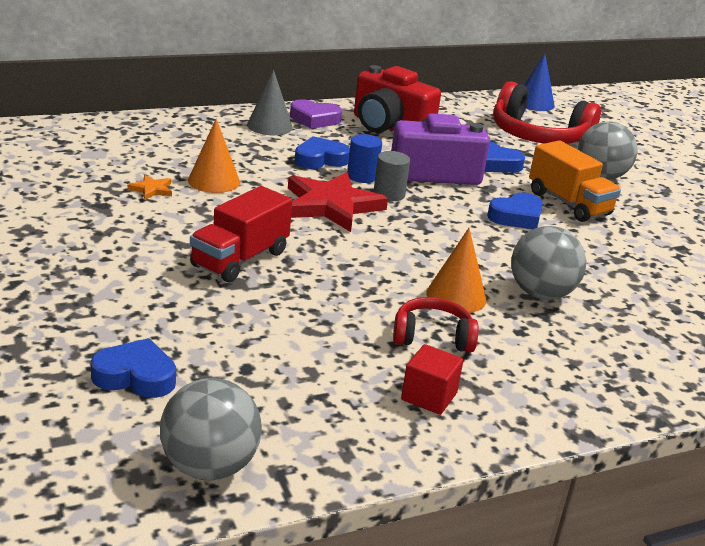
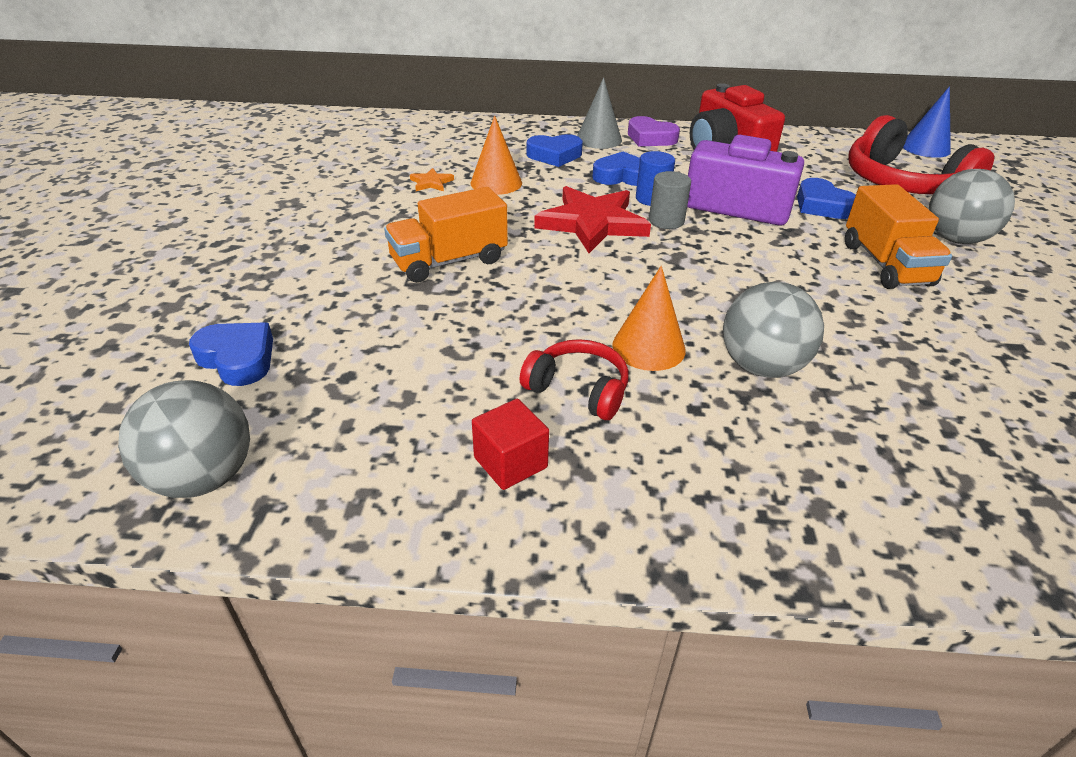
camera: 30 degrees right, 10 degrees up
red truck [190,186,292,282] -> orange truck [384,187,508,283]
blue heart [487,192,543,229] -> blue heart moved to [526,134,583,167]

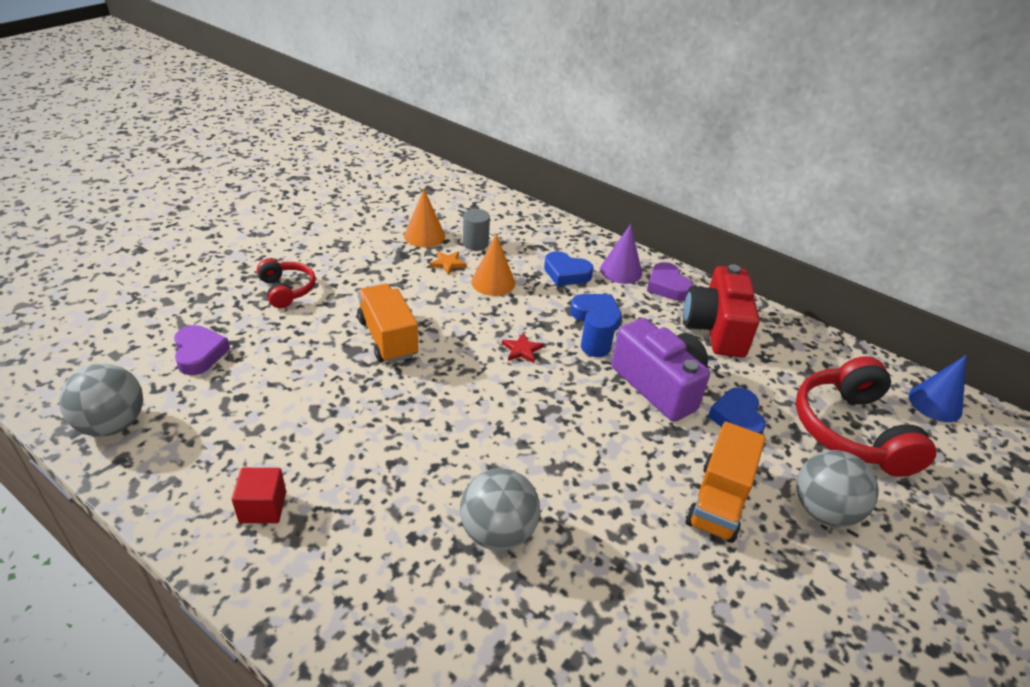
camera: 30 degrees right, 0 degrees up
blue heart [189,322,273,386] -> purple heart [174,325,230,375]
orange truck [384,187,508,283] -> orange truck turned 60 degrees clockwise [357,284,418,363]
red headphones [520,339,629,420] -> red headphones moved to [257,259,316,308]
red star [534,186,651,253] -> red star [502,332,543,363], size x0.43
grey cone [577,78,622,149] -> purple cone [600,224,642,284]
orange cone [612,266,686,371] -> orange cone moved to [404,189,445,248]
grey cylinder [649,171,691,229] -> grey cylinder moved to [463,209,490,251]

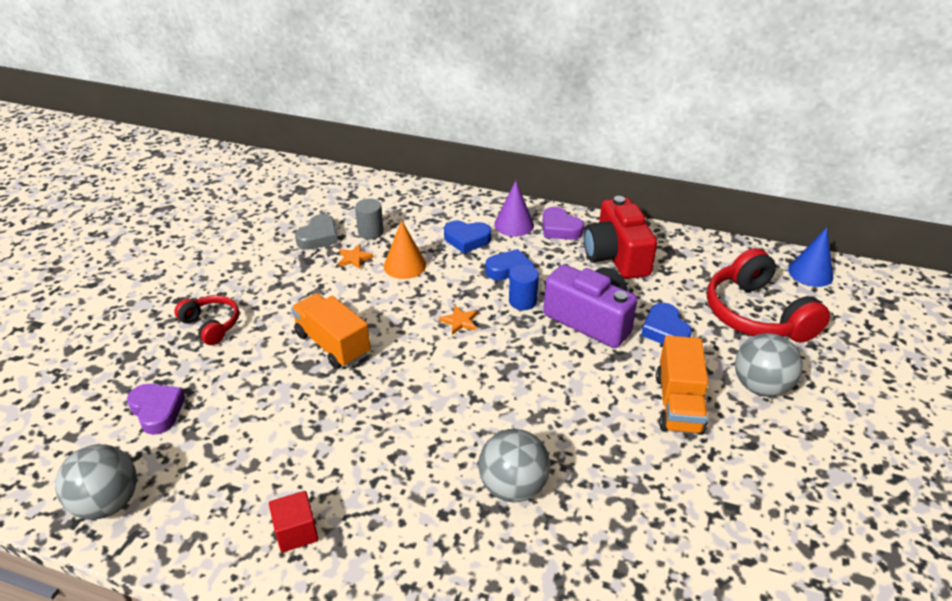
camera: 15 degrees left, 0 degrees up
orange cone [404,189,445,248] -> grey heart [295,214,338,250]
red star [502,332,543,363] -> orange star [439,305,477,335]

